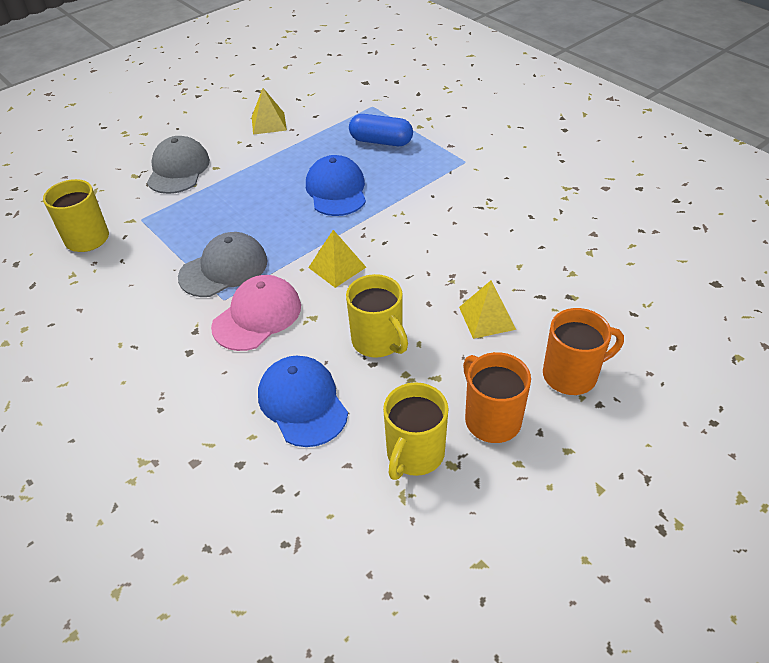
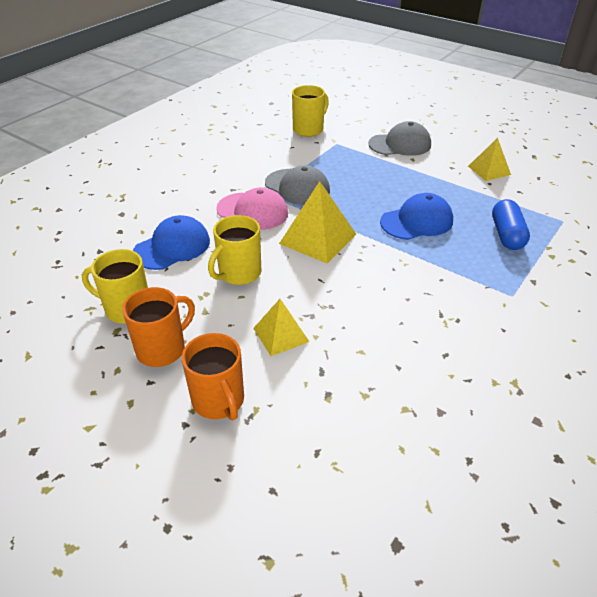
camera: 75 degrees right, 5 degrees down
yellow pyramid [308,230,366,288] -> yellow pyramid [279,181,356,264], size x1.60

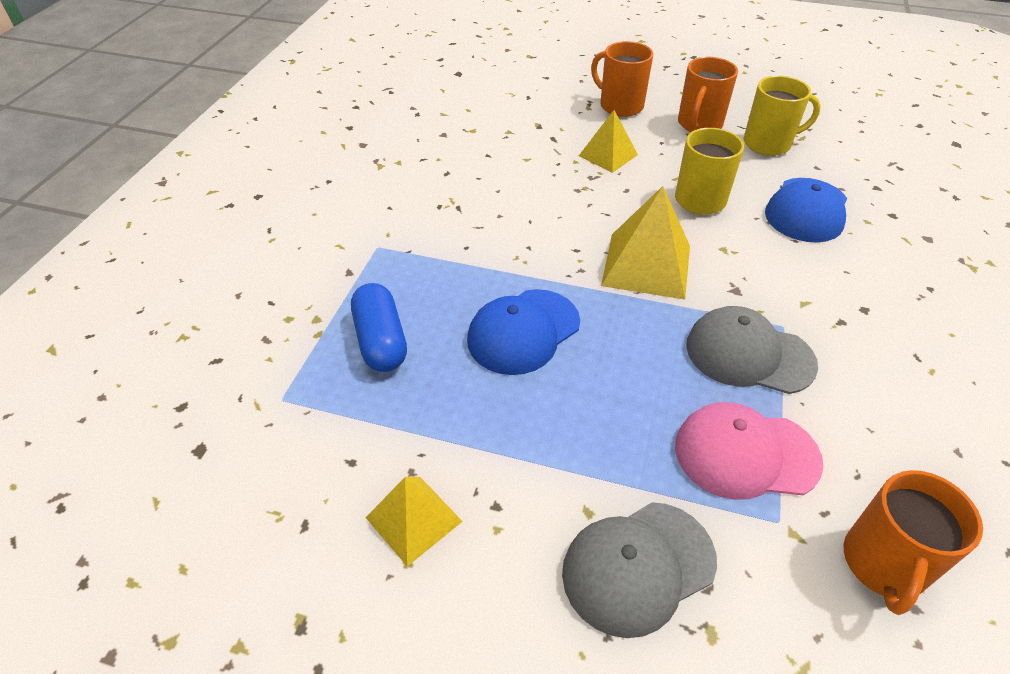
camera: 160 degrees right, 5 degrees up
pink cap [216,187,288,230] -> pink cap moved to [675,402,824,500]
yellow mug [292,85,329,137] -> orange mug [844,470,983,615]

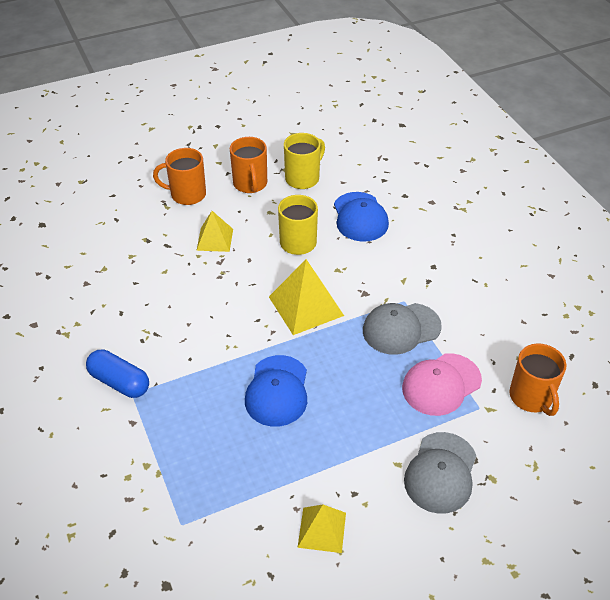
camera: 40 degrees left, 0 degrees up
blue capsule [351,283,407,372] -> blue capsule moved to [86,350,149,398]

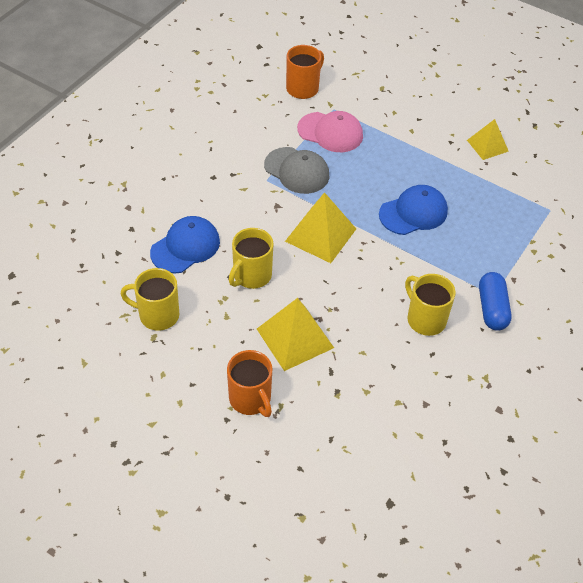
camera: 125 degrees left, 5 degrees up
yellow pyramid [196,211,233,252] -> yellow pyramid [257,298,334,371], size x1.60
orange mug [230,137,267,193] -> none
grey cap [404,432,476,514] -> none
none -> yellow mug [405,274,456,336]

